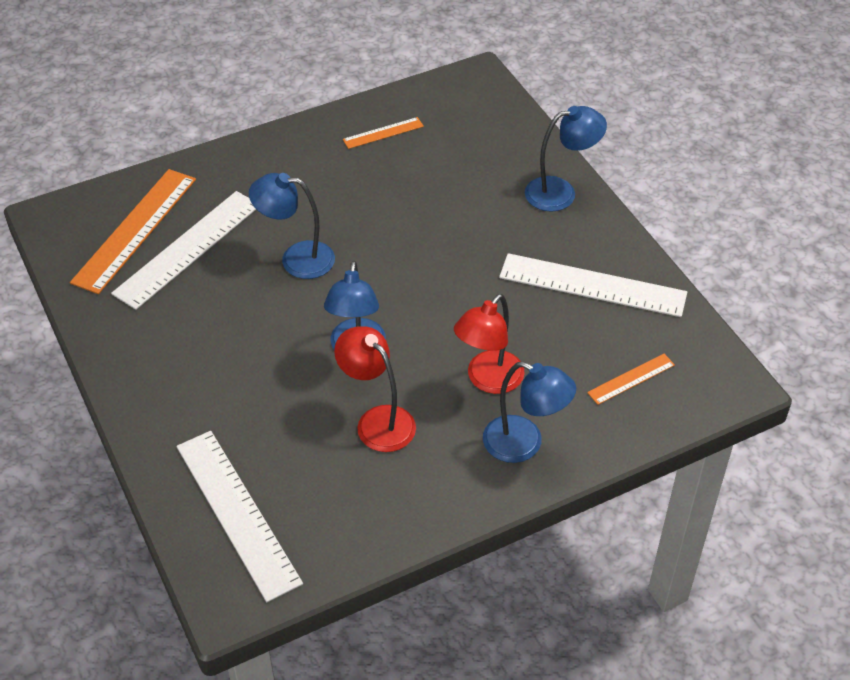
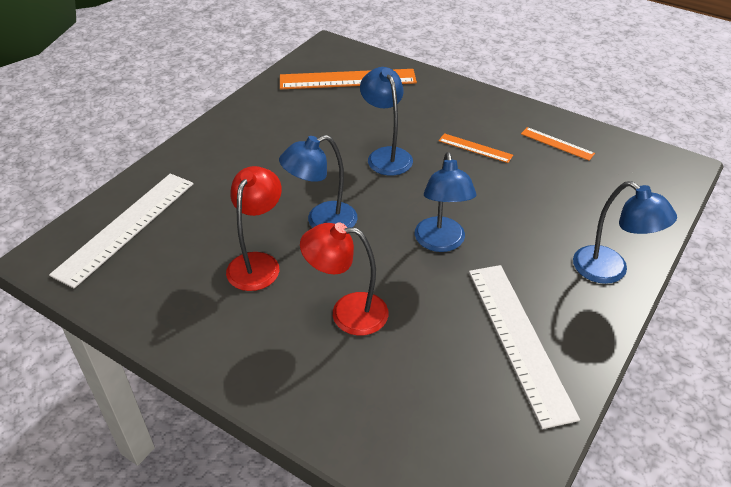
camera: 60 degrees right, 5 degrees down
white ruler [111,191,256,310] -> none
blue lamp [483,362,576,463] -> blue lamp moved to [415,152,477,252]
orange ruler [587,354,675,405] -> orange ruler moved to [439,133,513,163]

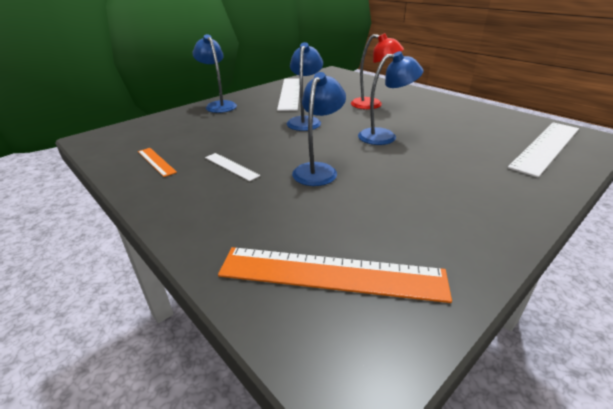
camera: 165 degrees left, 10 degrees down
red lamp [226,166,282,291] -> none
blue lamp [360,67,413,176] -> blue lamp turned 150 degrees counterclockwise [292,72,346,186]
orange ruler [439,133,513,163] -> white ruler [205,153,260,181]

